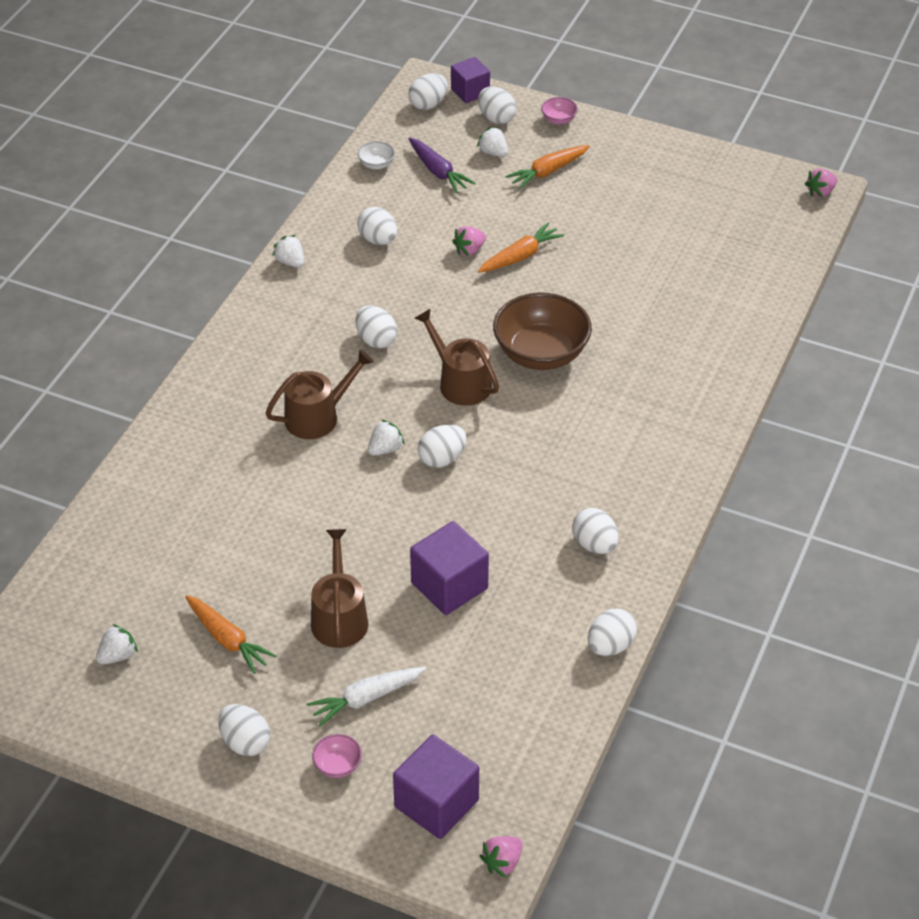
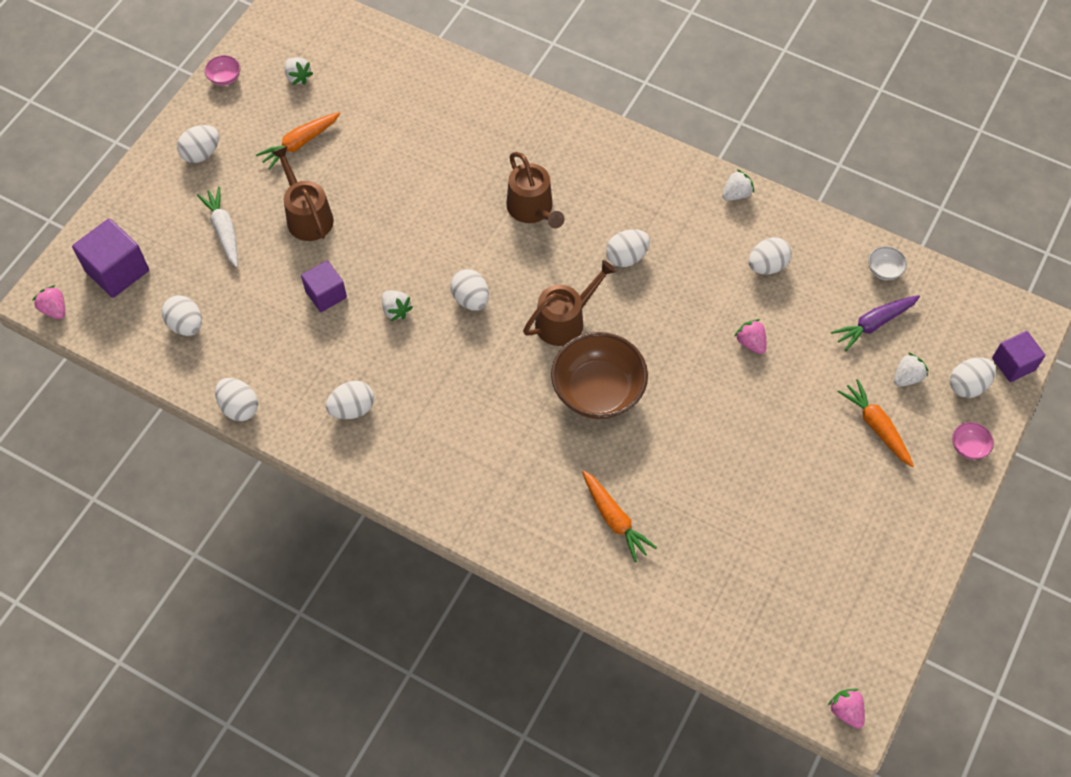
camera: 95 degrees right, 15 degrees up
brown watering can [311,529,369,648] -> brown watering can turned 120 degrees counterclockwise [272,146,334,241]
pink bowl [312,734,362,778] -> pink bowl moved to [205,55,240,86]
white strawberry [368,419,405,456] -> white strawberry moved to [382,291,413,321]
white egg [409,73,447,110] -> white egg moved to [162,295,202,336]
purple cube [410,521,489,615] -> purple cube [301,261,347,312], size x0.66
orange carrot [478,222,565,273] -> orange carrot moved to [582,470,657,562]

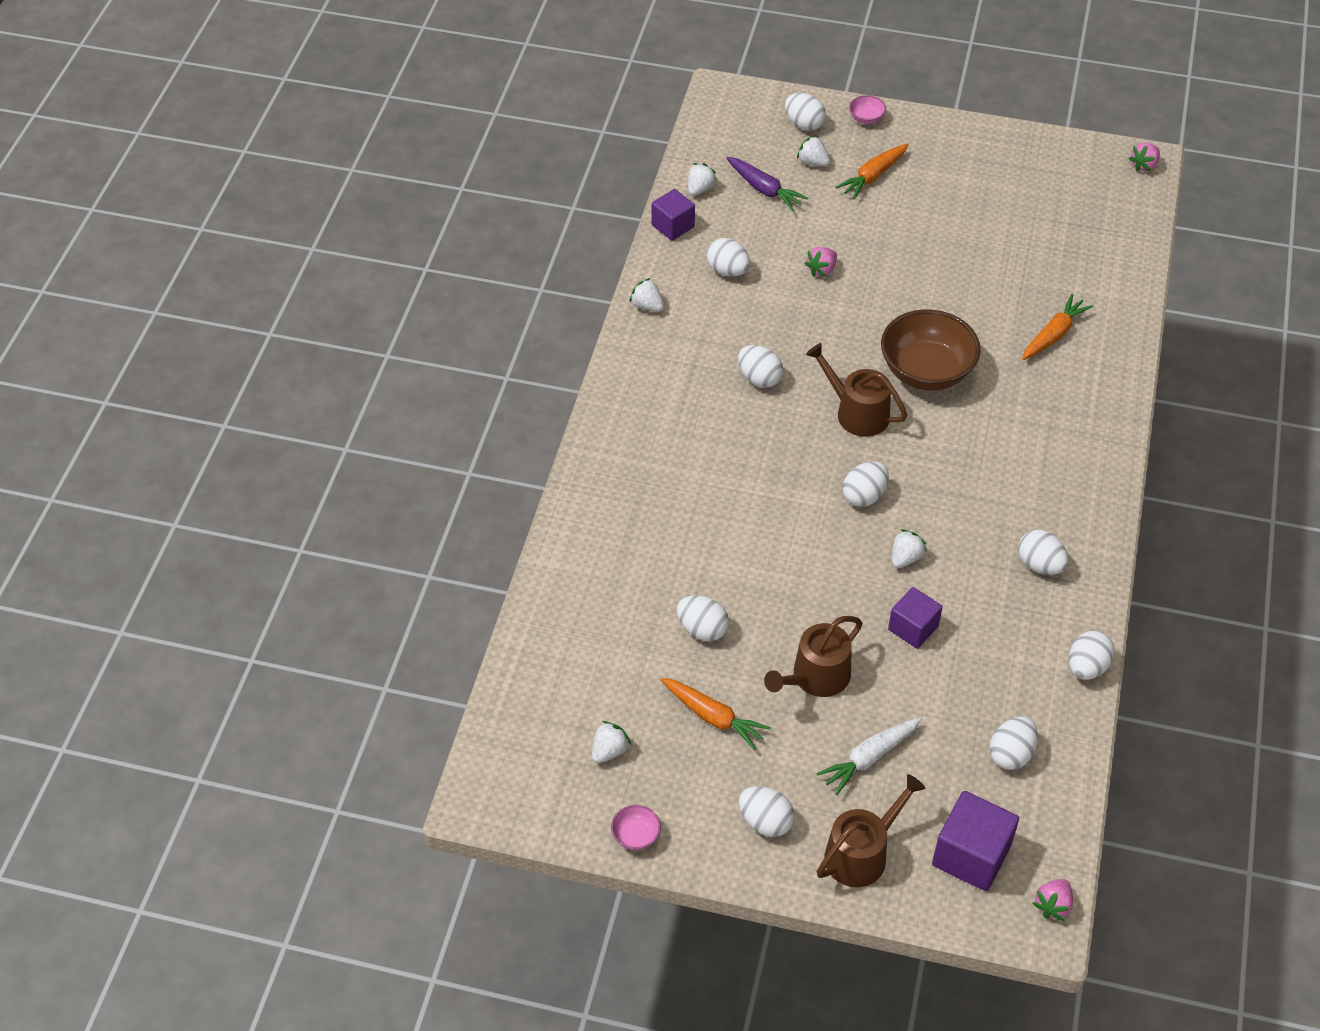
camera: 105 degrees left, 10 degrees down
brown watering can [506,152,565,228] -> brown watering can moved to [817,774,926,887]
white bowl [868,246,907,280] -> white strawberry [688,163,717,196]
purple cube [992,331,1045,382] -> purple cube moved to [652,189,695,241]
none -> white egg [677,595,729,641]

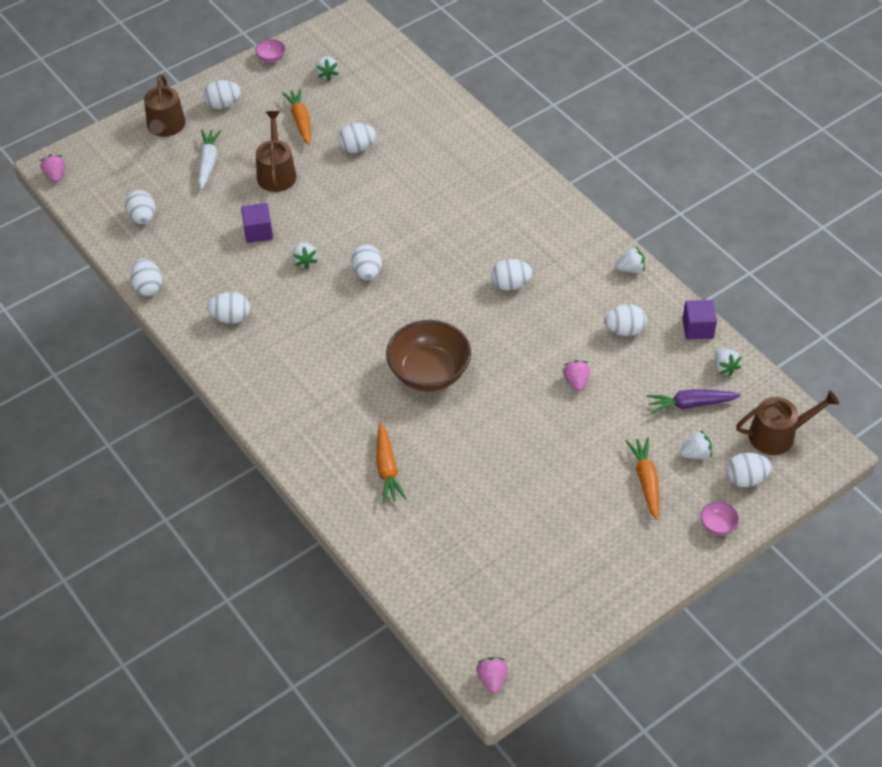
camera: 130 degrees right, 0 degrees up
orange carrot [660,678,771,750] -> orange carrot turned 90 degrees clockwise [282,88,311,145]
brown watering can [806,343,907,437] -> brown watering can moved to [736,390,839,455]
purple cube [932,791,1019,891] -> none

